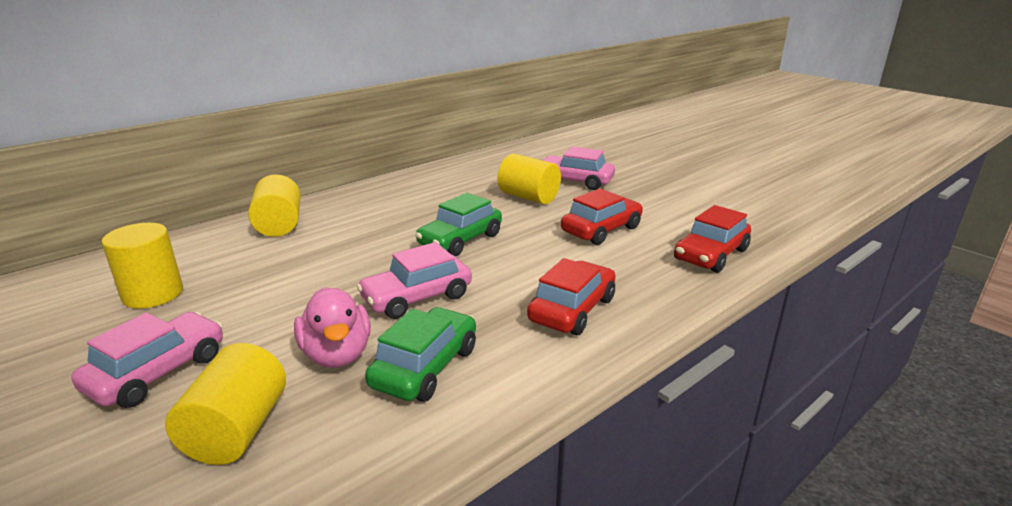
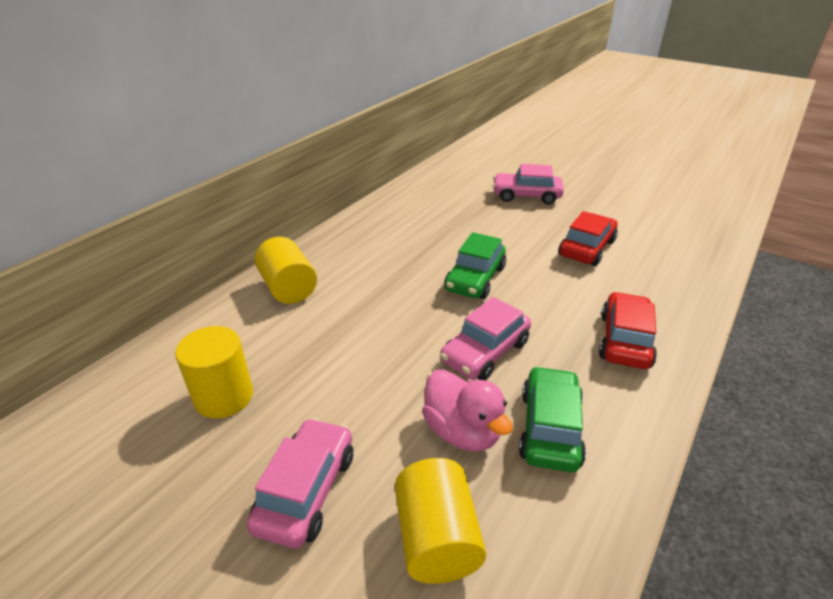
camera: 15 degrees left, 10 degrees up
yellow cylinder [498,154,561,204] -> none
red car [674,205,751,273] -> none

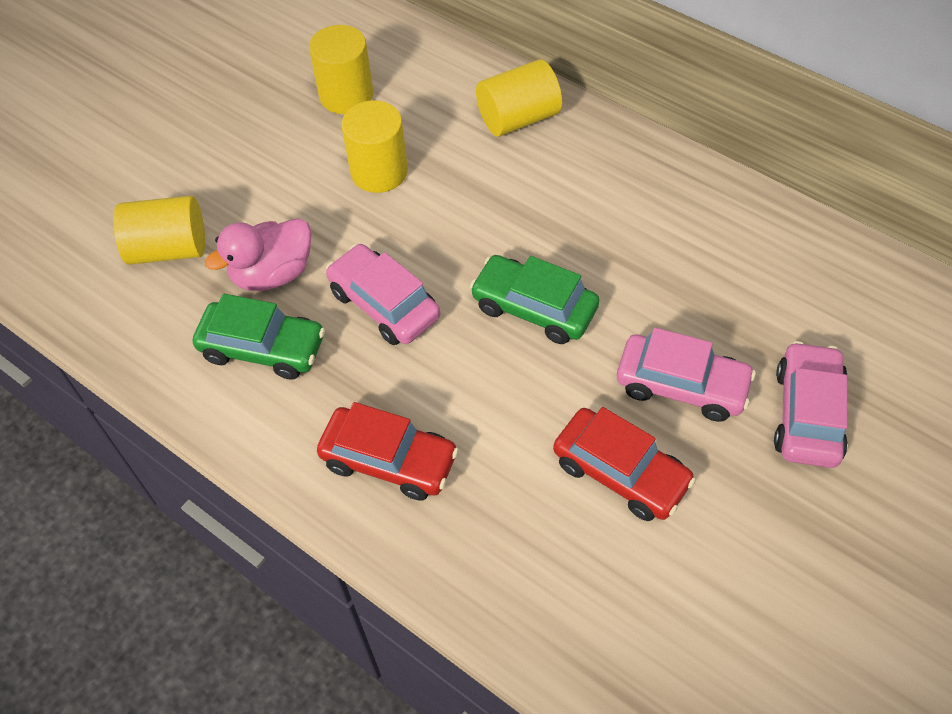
camera: 95 degrees right, 20 degrees up
pink car [247,418,353,548] -> pink car moved to [617,328,756,422]
none -> yellow cylinder [341,100,408,193]

